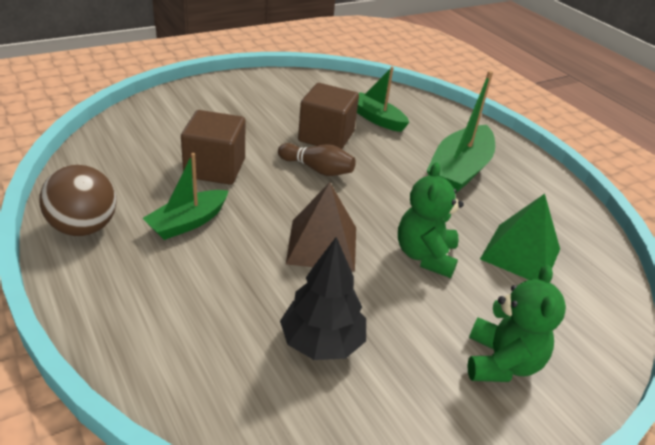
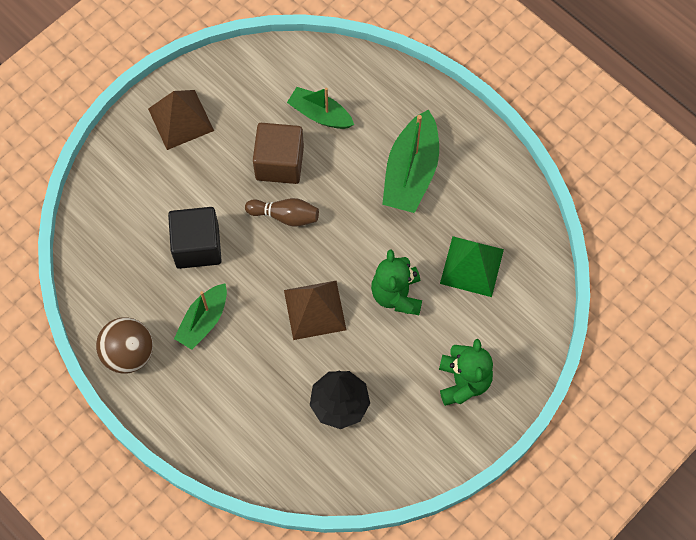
camera: 10 degrees left, 30 degrees up
brown cube [181,110,245,185] -> black cube [168,207,222,269]
none -> brown pyramid [148,90,214,150]

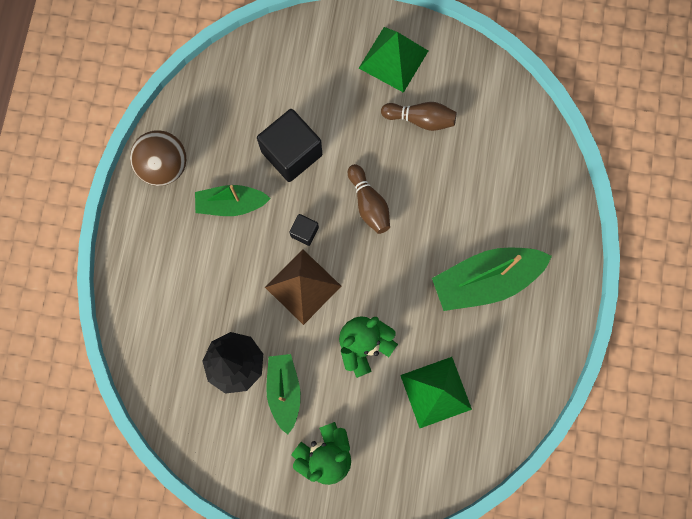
camera: 55 degrees right, 10 degrees up
brown pyramid [148,90,214,150] -> green pyramid [359,27,428,93]
brown cube [253,123,304,184] -> none
green boat [287,87,354,129] -> green boat moved to [266,354,301,435]
none -> black cube [289,214,319,246]
none -> brown bowling pin [381,102,457,131]

